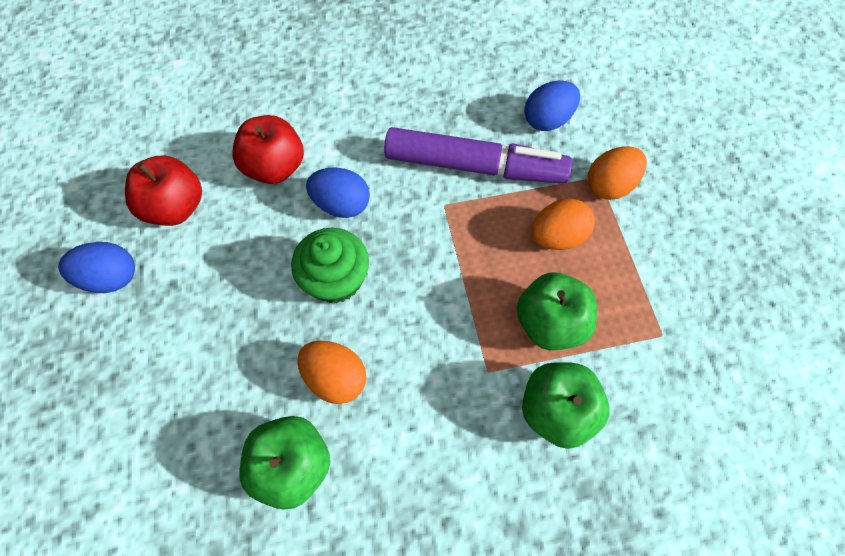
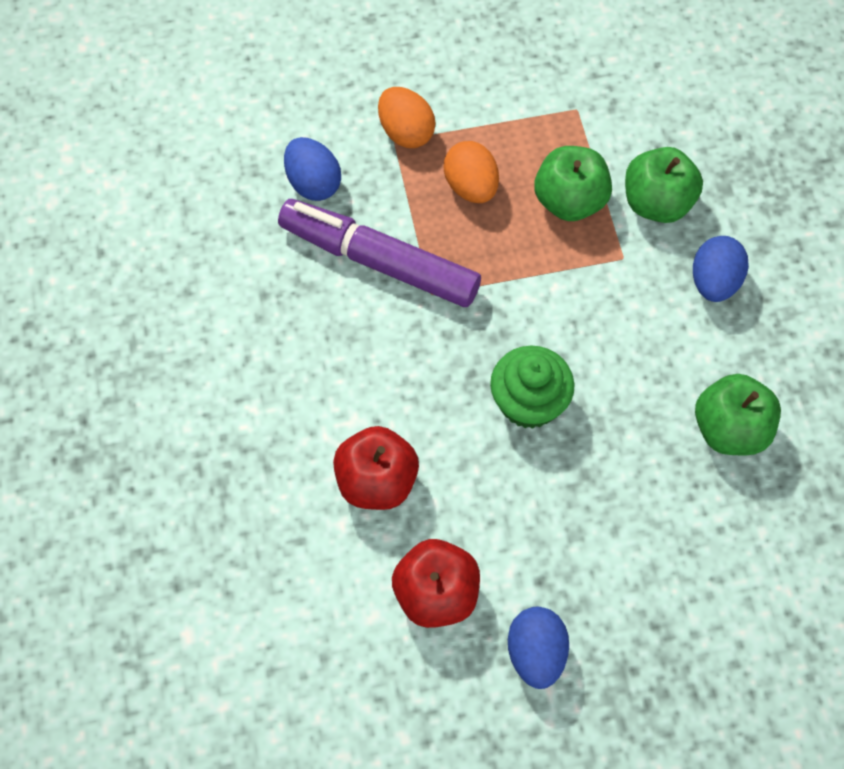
camera: 90 degrees left, 0 degrees up
orange egg [297,341,366,404] -> none
blue egg [306,167,370,218] -> blue egg moved to [693,236,749,302]
purple marker [384,127,572,184] -> purple marker turned 75 degrees counterclockwise [278,199,481,307]

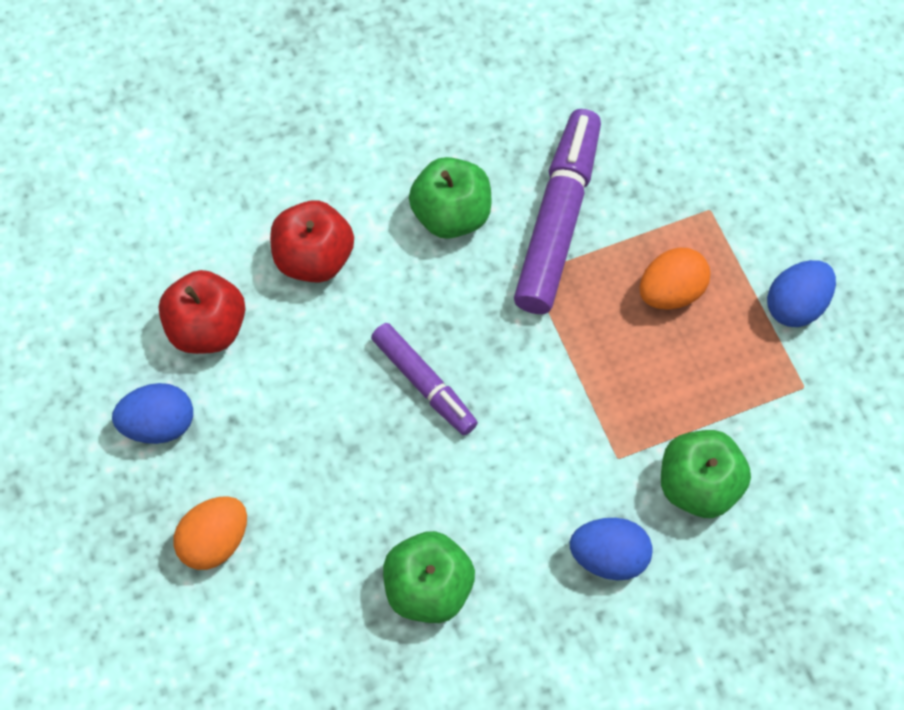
camera: 80 degrees right, 0 degrees up
blue egg [284,137,341,201] -> blue egg moved to [767,260,836,327]
orange egg [378,87,436,148] -> orange egg moved to [173,496,247,570]
green cupcake [490,346,575,429] -> purple marker [371,323,478,435]
green apple [534,146,612,221] -> green apple moved to [409,157,491,239]

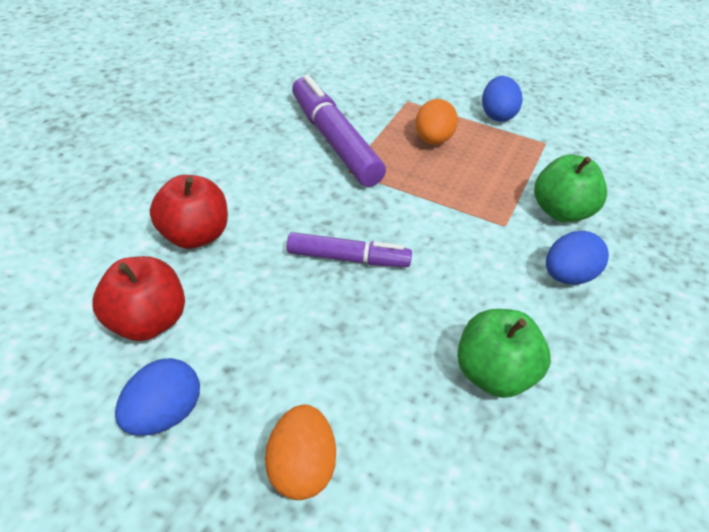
camera: 45 degrees left, 20 degrees down
green apple [409,157,491,239] -> none

